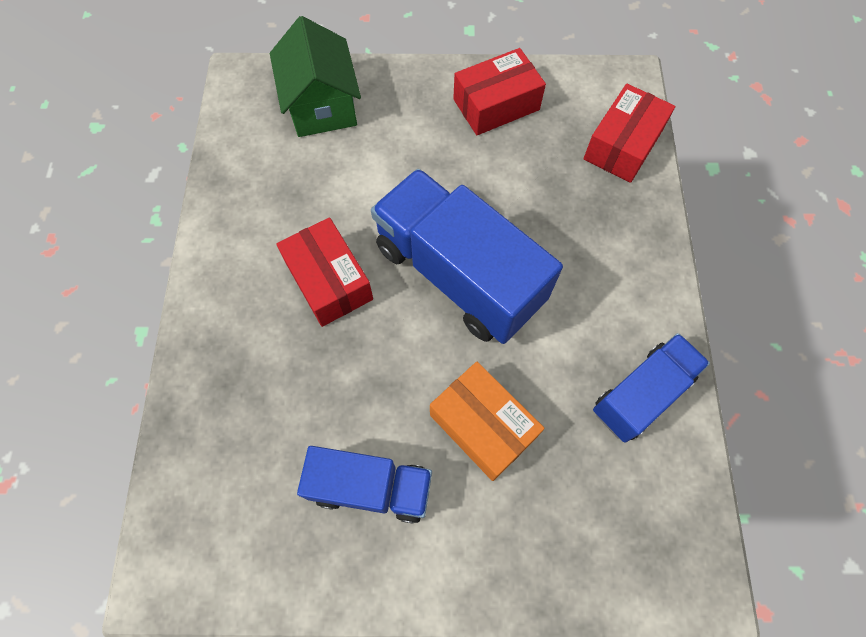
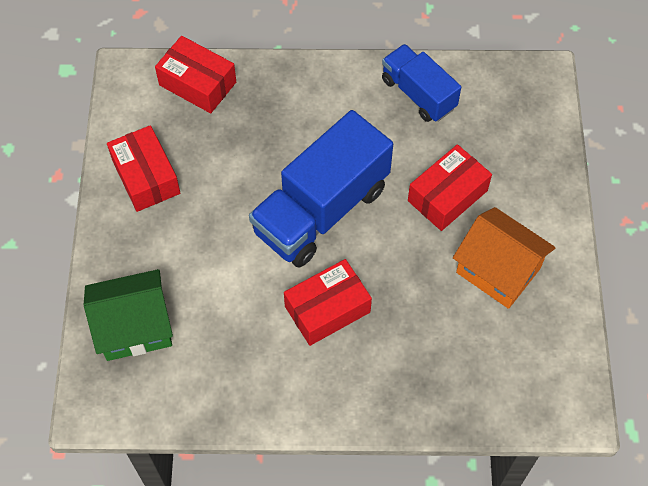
camera: 90 degrees left, 5 degrees down
blue truck [297,446,432,523] -> orange house [453,207,556,309]
orange box [430,362,544,481] -> red box [408,144,492,231]

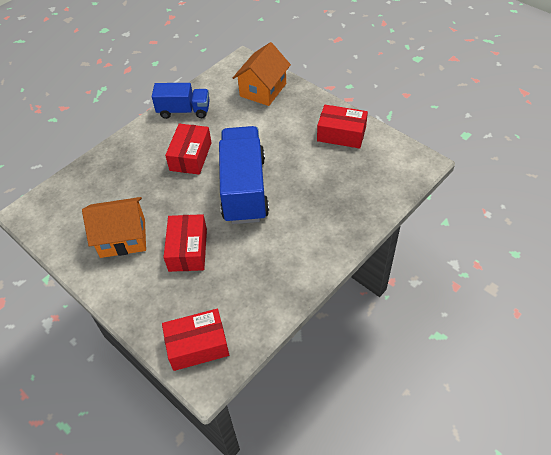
camera: 135 degrees right, 10 degrees down
green house [84,269,173,361] -> orange house [233,42,291,106]
red box [155,36,236,113] -> red box moved to [162,309,229,371]
blue truck [382,44,461,122] -> blue truck moved to [152,83,210,119]

